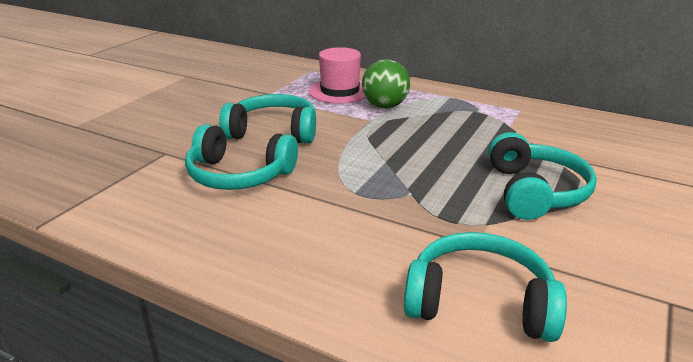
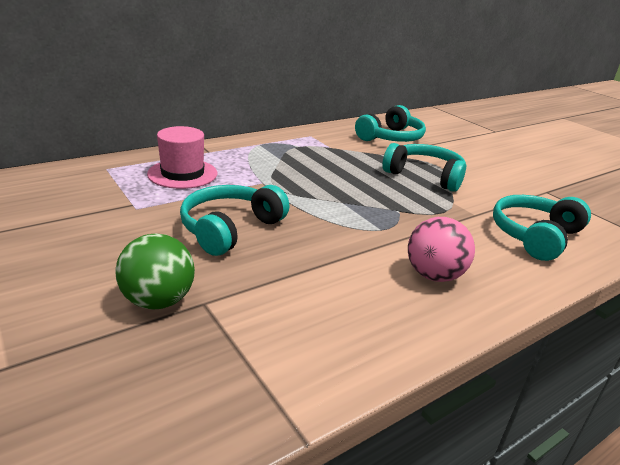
camera: 65 degrees left, 0 degrees up
turquoise headphones [185,124,298,190] -> turquoise headphones moved to [355,105,426,142]
green ball [362,59,410,108] -> green ball moved to [115,233,195,309]
none -> pink ball [408,217,475,282]

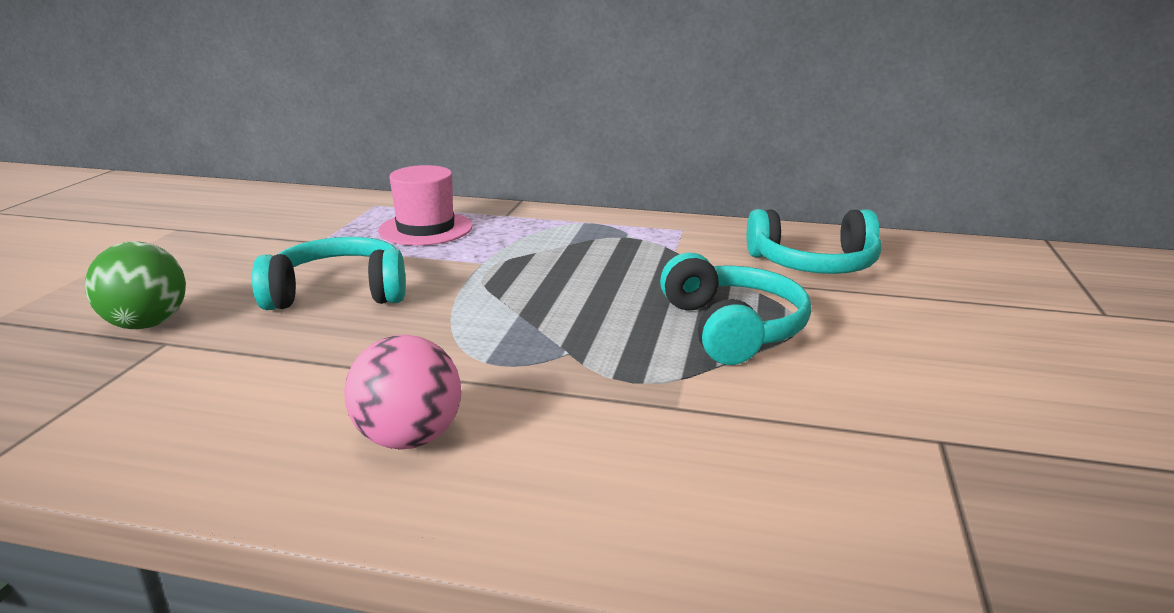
camera: 50 degrees right, 5 degrees down
turquoise headphones [493,195,591,261] -> none

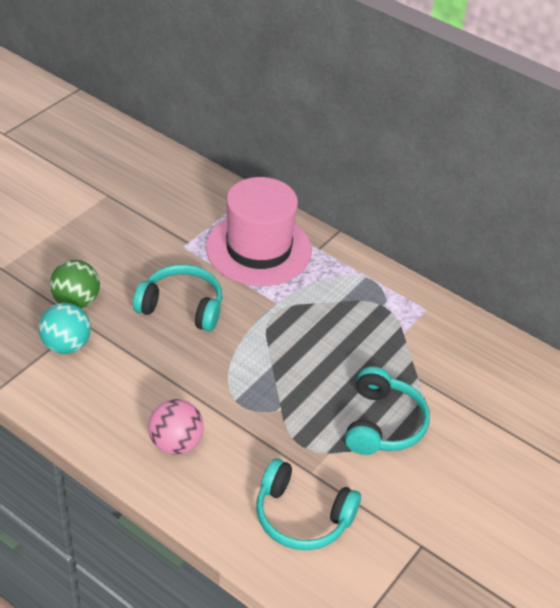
camera: 20 degrees right, 20 degrees up
pink hat [378,165,472,246] -> pink hat [206,177,312,286], size x1.65
turquoise headphones [747,209,882,274] -> turquoise headphones moved to [256,458,361,550]
none -> turquoise ball [39,303,91,354]

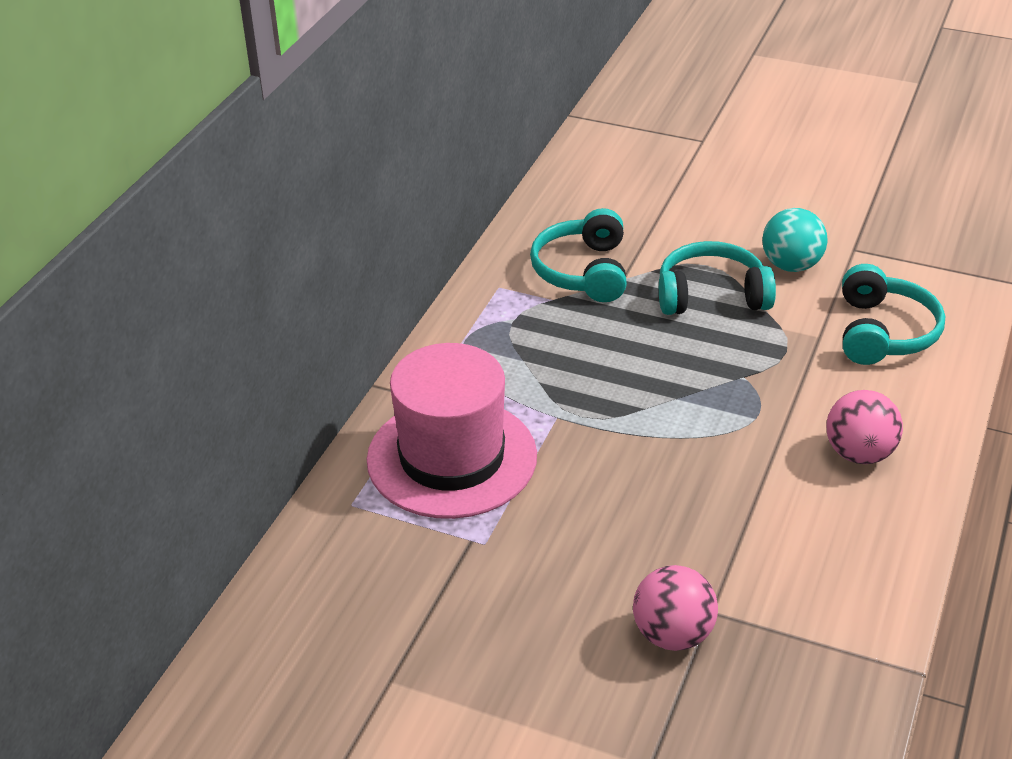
camera: 100 degrees left, 5 degrees down
turquoise ball [39,303,91,354] -> turquoise ball moved to [762,208,828,272]
green ball [50,260,100,308] -> pink ball [633,565,718,651]
turquoise headphones [133,264,222,332] -> turquoise headphones moved to [530,208,627,302]

